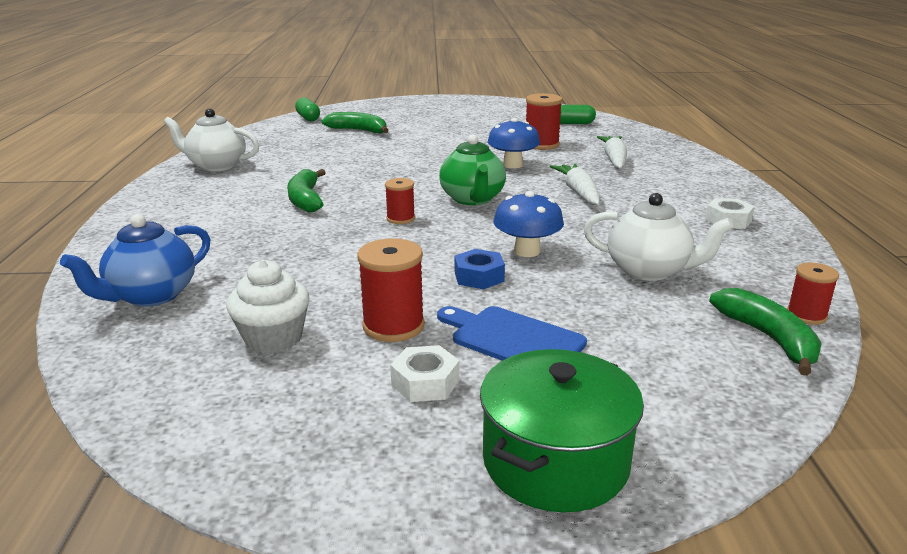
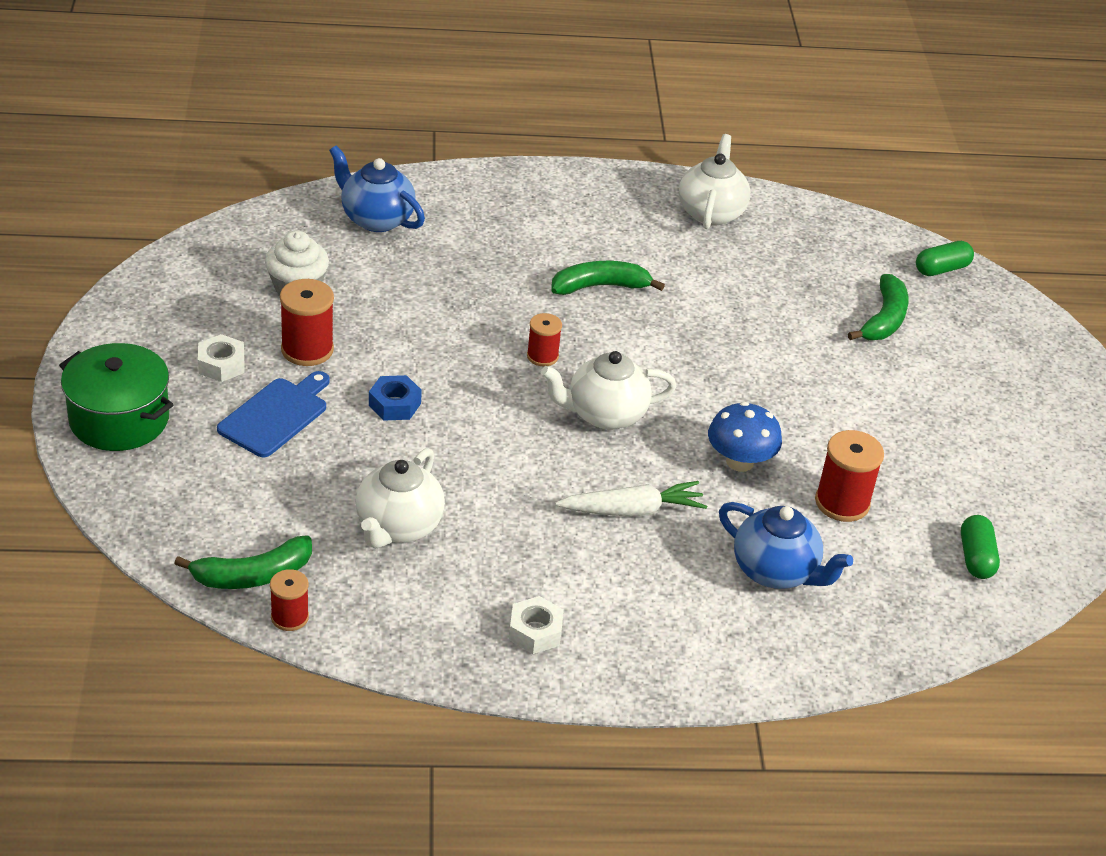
camera: 85 degrees right, 15 degrees up
green teapot [439,134,506,205] -> white teapot [541,351,677,430]
blue mushroom [493,191,564,257] -> none
white carrot [597,136,627,169] -> blue teapot [719,502,853,589]

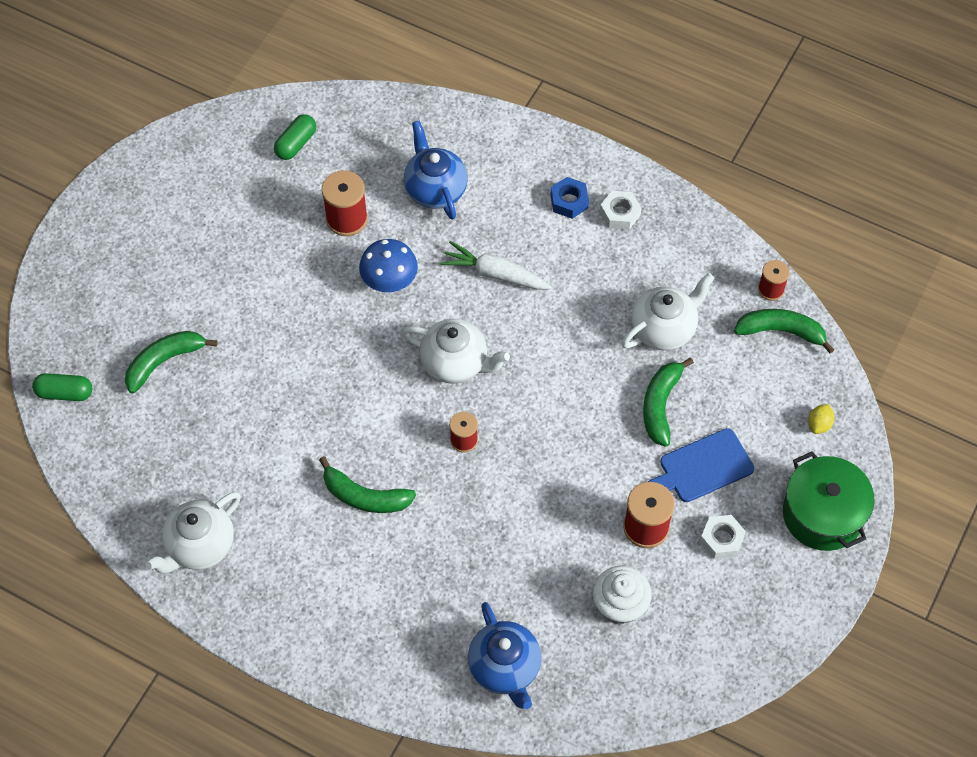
camera: 145 degrees left, 20 degrees up
blue nut [369,375,422,421] -> blue nut moved to [550,177,589,219]
none -> green banana [643,358,694,447]
none -> yellow lemon [808,404,835,434]

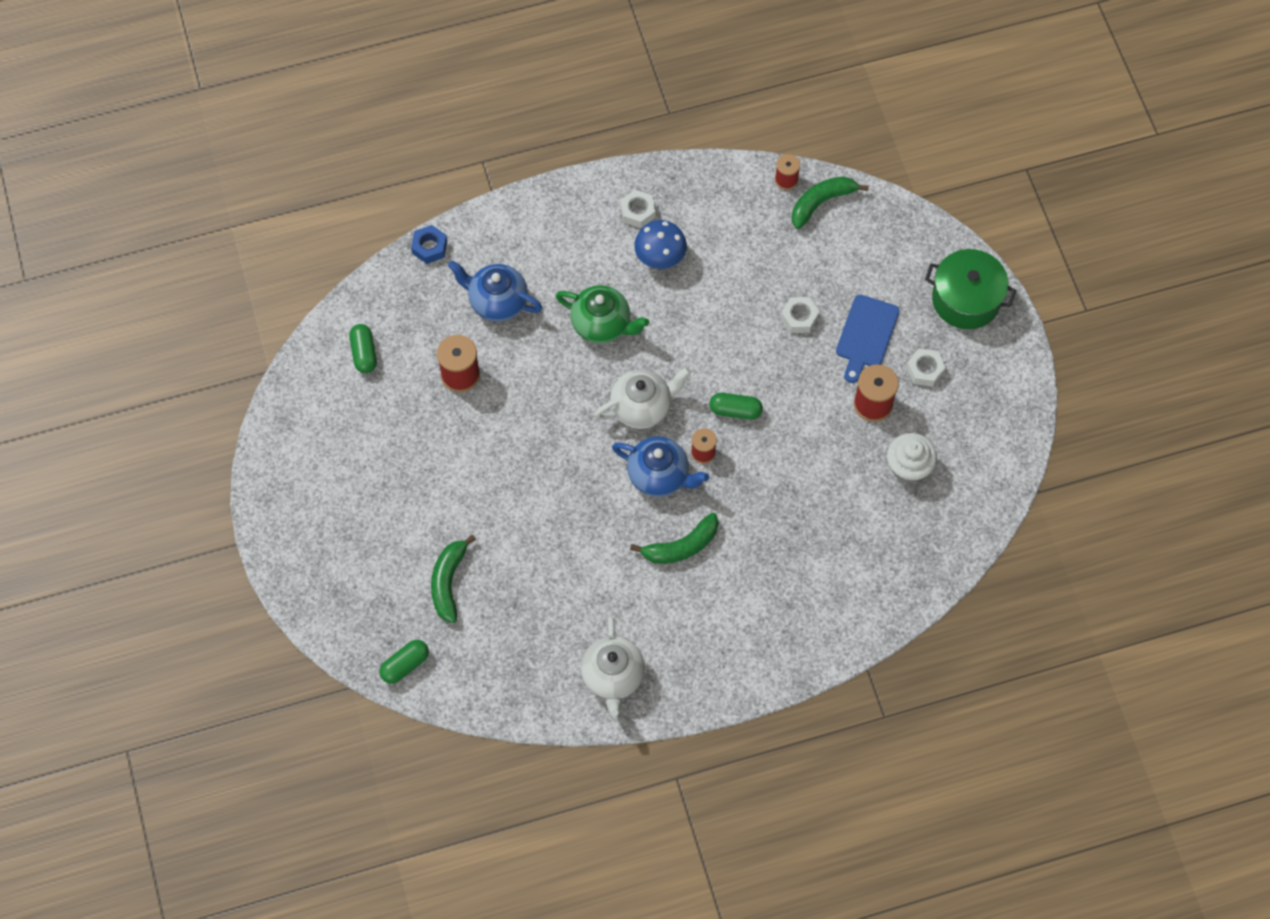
camera: 45 degrees left, 5 degrees up
blue mushroom [359,239,418,292] -> blue mushroom moved to [634,220,687,269]
white carrot [440,241,552,290] -> green teapot [556,285,649,343]
blue teapot [468,602,541,709] -> blue teapot moved to [612,436,709,497]
blue nut [550,177,589,219] -> blue nut moved to [411,225,447,264]
white teapot [622,273,714,351] -> none
green banana [643,358,694,447] -> white nut [781,297,819,333]
yellow lemon [808,404,835,434] -> none
none -> green capsule [710,393,763,420]

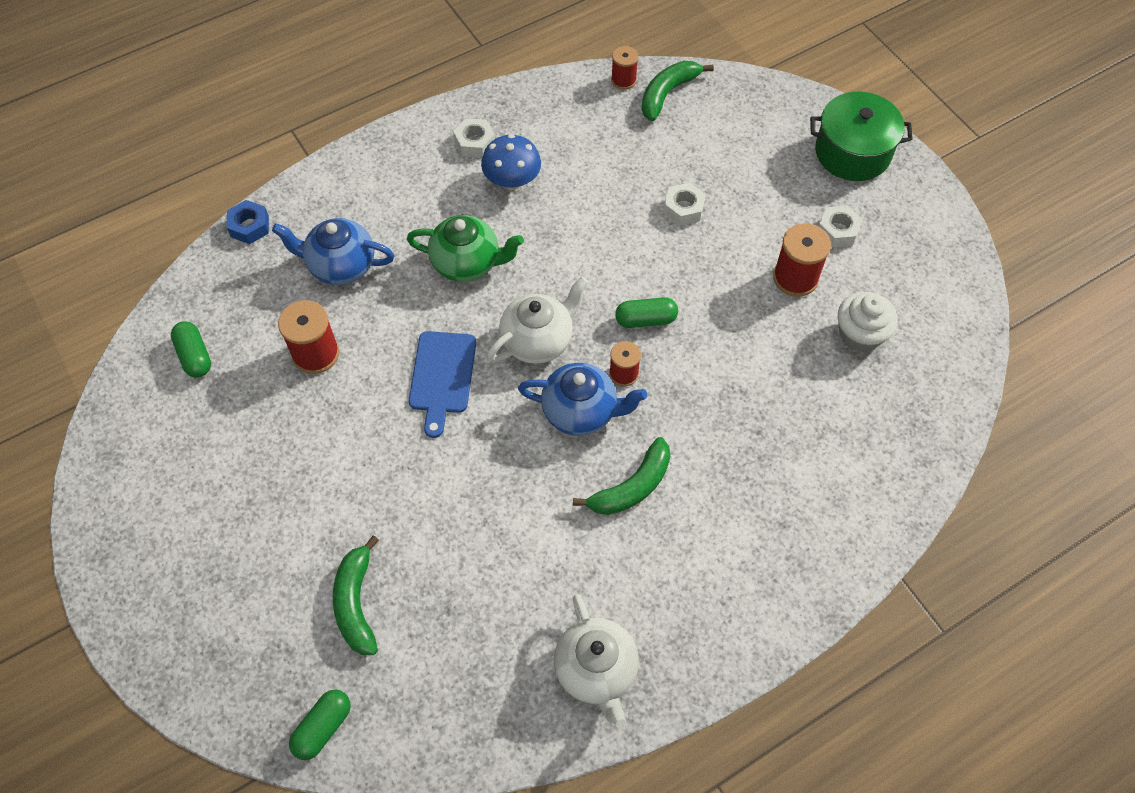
camera: 15 degrees left, 5 degrees down
blue cutting board [836,295,900,383] -> blue cutting board moved to [409,331,476,438]

